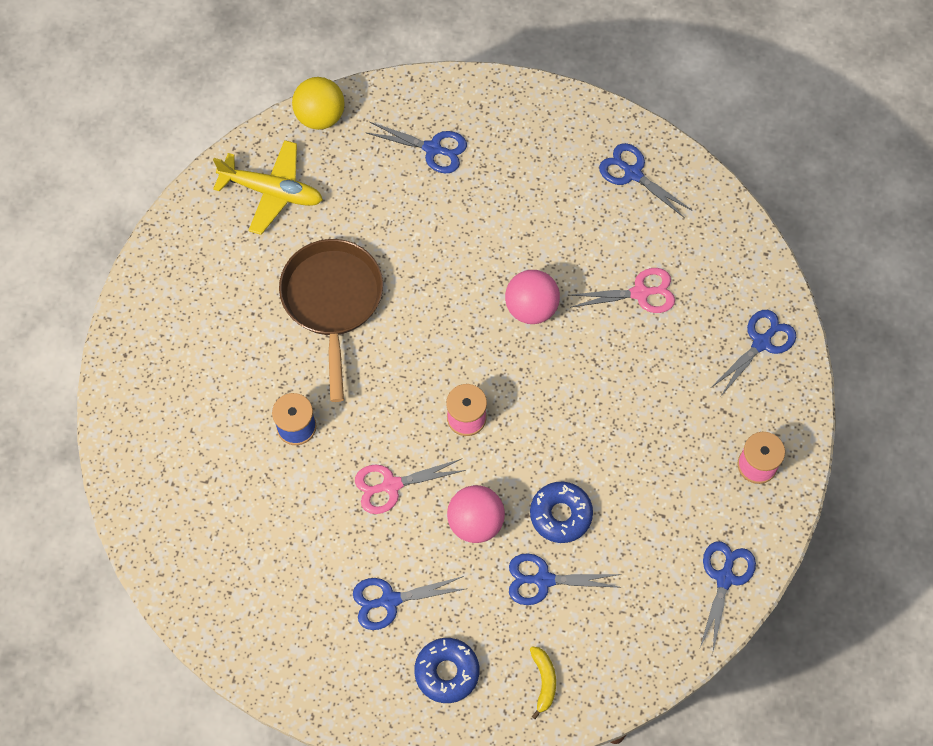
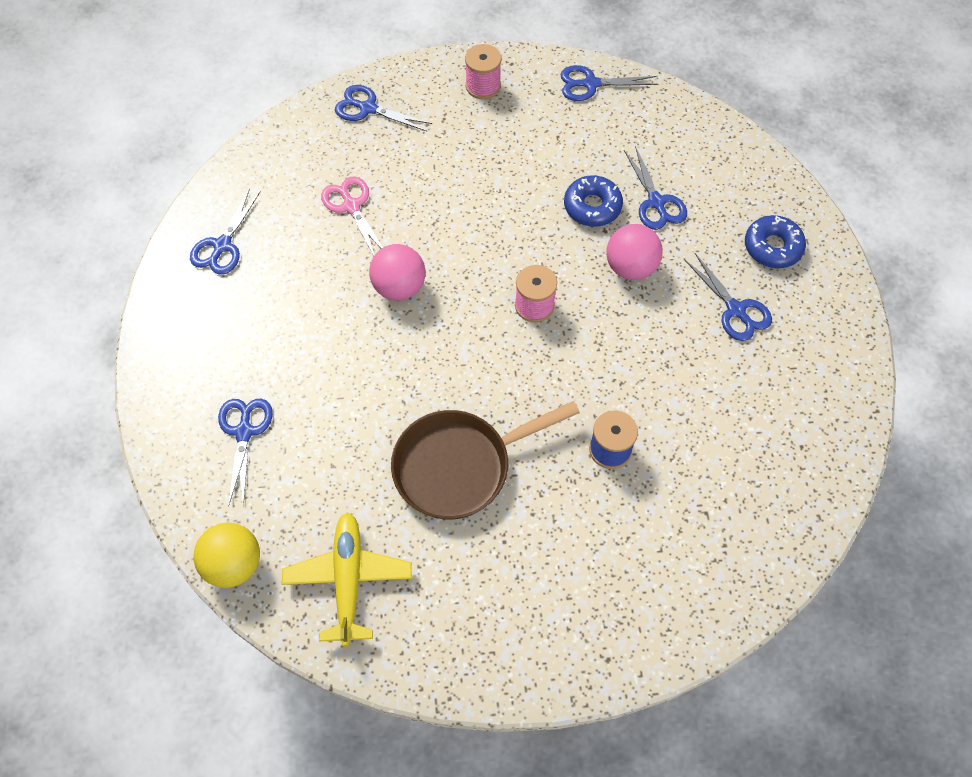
camera: 110 degrees left, 5 degrees down
pink scissors [355,459,466,514] -> none
yellow banana [530,647,556,719] -> none

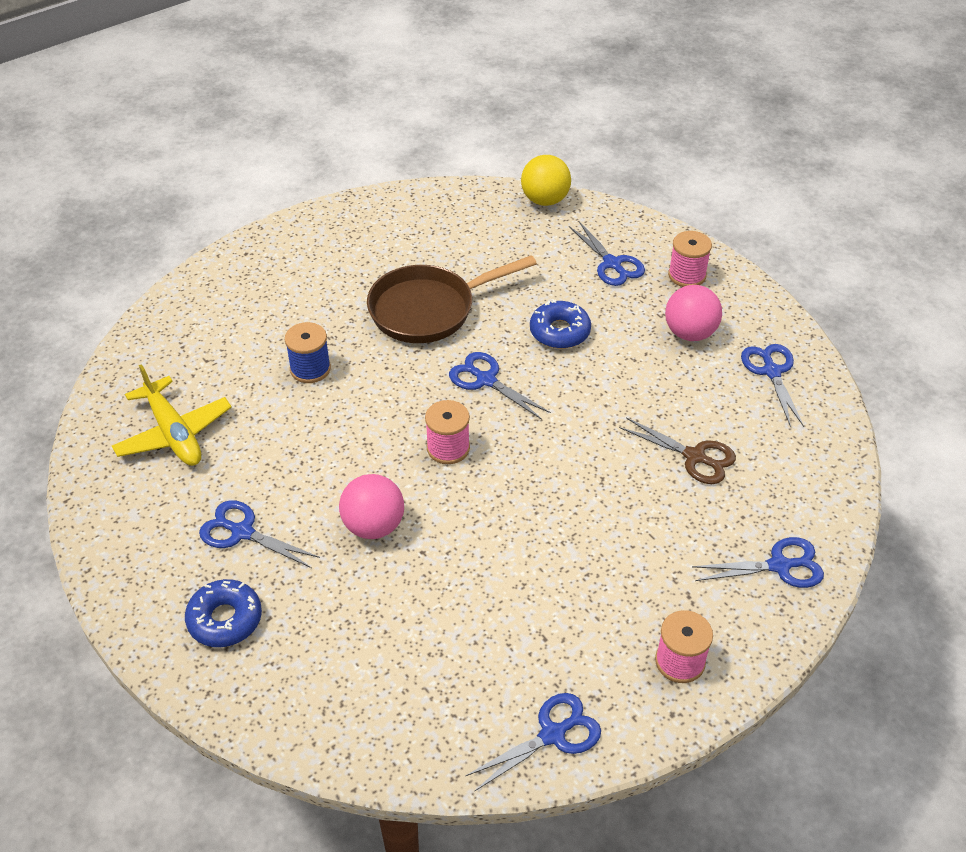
camera: 150 degrees right, 15 degrees down
yellow plane [282,512,412,646] -> yellow plane moved to [112,364,231,466]
pink scissors [321,176,383,256] -> brown scissors [619,417,736,484]
pink ball [369,244,426,301] -> pink ball moved to [665,285,722,341]
brown pan [391,401,580,520] -> brown pan turned 150 degrees counterclockwise [367,255,537,343]
blue donut [564,175,623,227] -> blue donut moved to [530,299,591,349]
blue scissors [624,146,687,230] -> blue scissors moved to [449,352,551,420]
none -> pink spool [668,231,712,287]

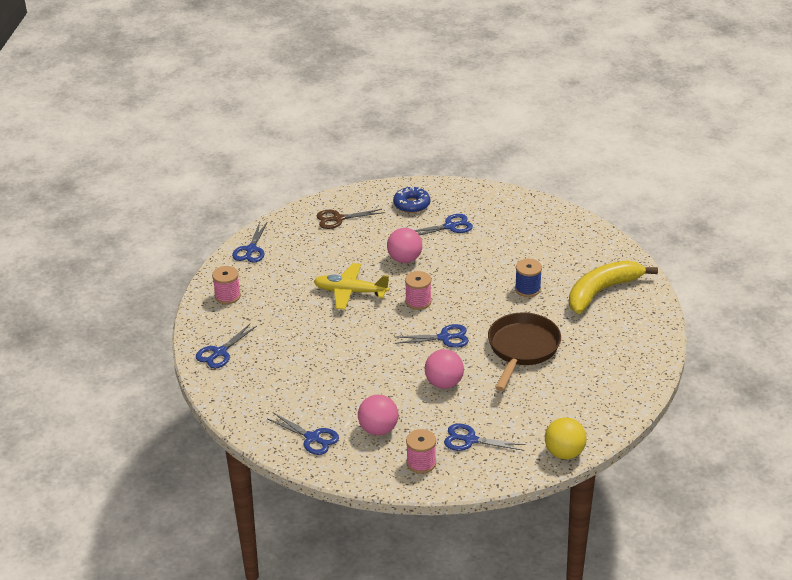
camera: 135 degrees right, 10 degrees down
yellow plane [112,364,231,466] -> yellow plane moved to [314,263,389,310]
blue donut [530,299,591,349] -> pink ball [425,349,464,389]
brown scissors [619,417,736,484] -> brown scissors moved to [317,209,382,229]
none -> yellow banana [569,260,658,314]

